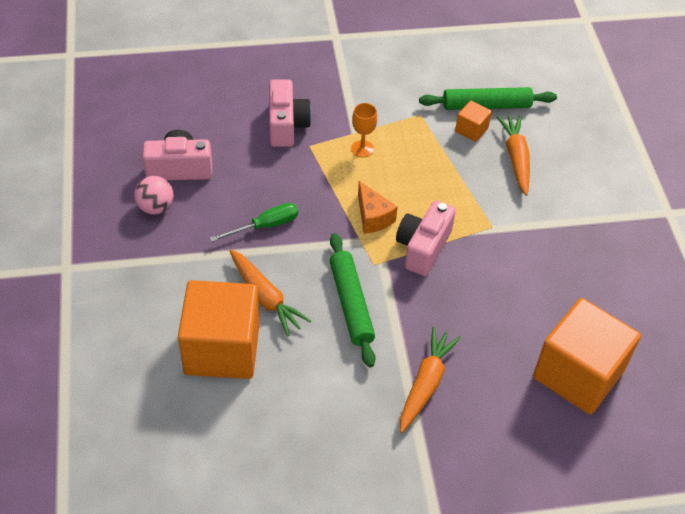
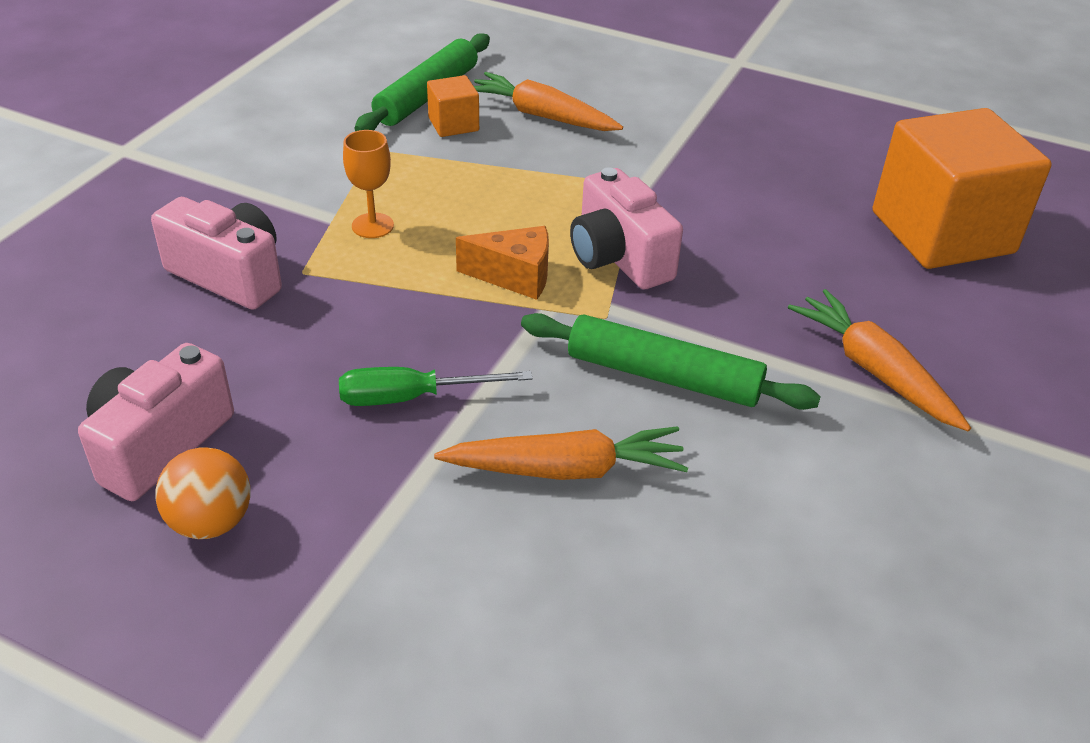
camera: 55 degrees left, 10 degrees down
pink ball [134,176,174,214] -> orange ball [155,447,251,539]
orange cube [178,280,260,379] -> none
green screwdriver [209,203,298,242] -> green screwdriver turned 105 degrees counterclockwise [339,367,533,406]

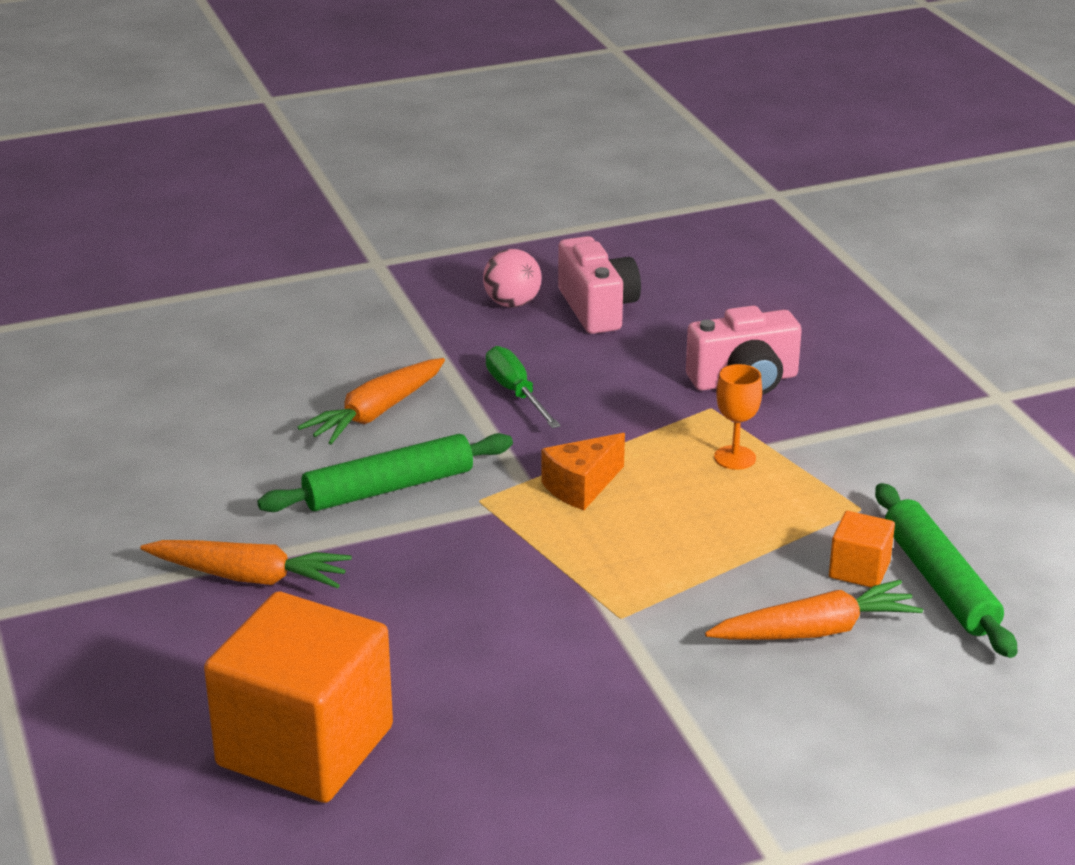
camera: 135 degrees right, 10 degrees down
orange ball [155,447,251,539] -> pink ball [483,249,542,307]
green screwdriver [339,367,533,406] -> green screwdriver turned 60 degrees counterclockwise [486,346,561,428]
pink camera [570,167,683,289] -> none

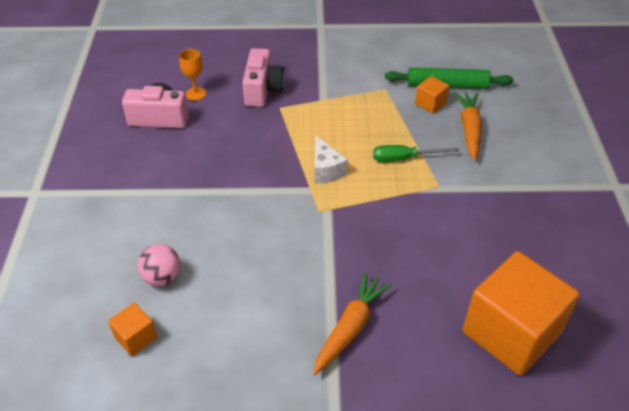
camera: 70 degrees left, 15 degrees up
green rolling pin [257,433,513,512] -> none
orange carrot [298,358,445,445] -> none
pink ball [483,249,542,307] -> pink ball moved to [137,244,181,286]
green screwdriver [486,346,561,428] -> green screwdriver moved to [373,145,459,162]
orange cheese [542,433,625,510] -> white cheese [315,135,348,184]
orange goblet [714,364,762,470] -> orange goblet moved to [179,49,206,101]
none -> orange cube [108,303,157,356]

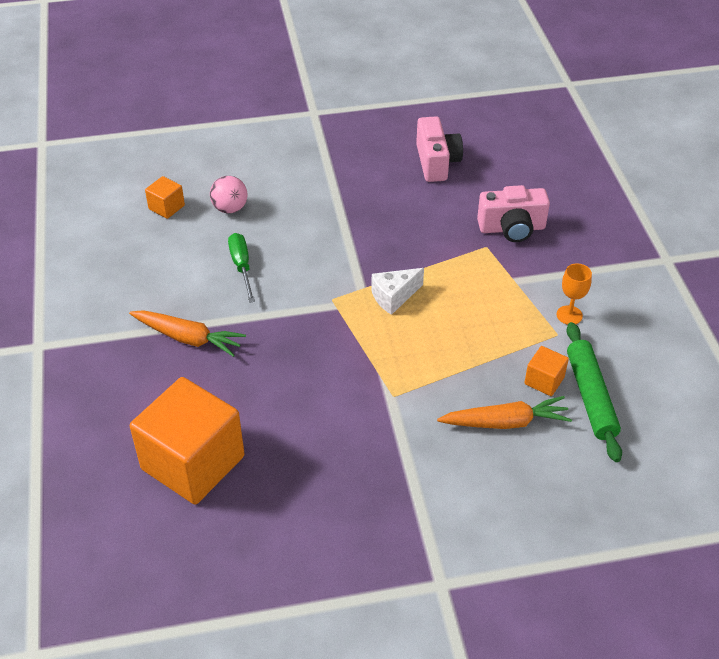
camera: 80 degrees right, 0 degrees up
orange goblet [179,49,206,101] -> orange goblet moved to [556,263,592,325]
green screwdriver [373,145,459,162] -> green screwdriver moved to [228,233,255,303]

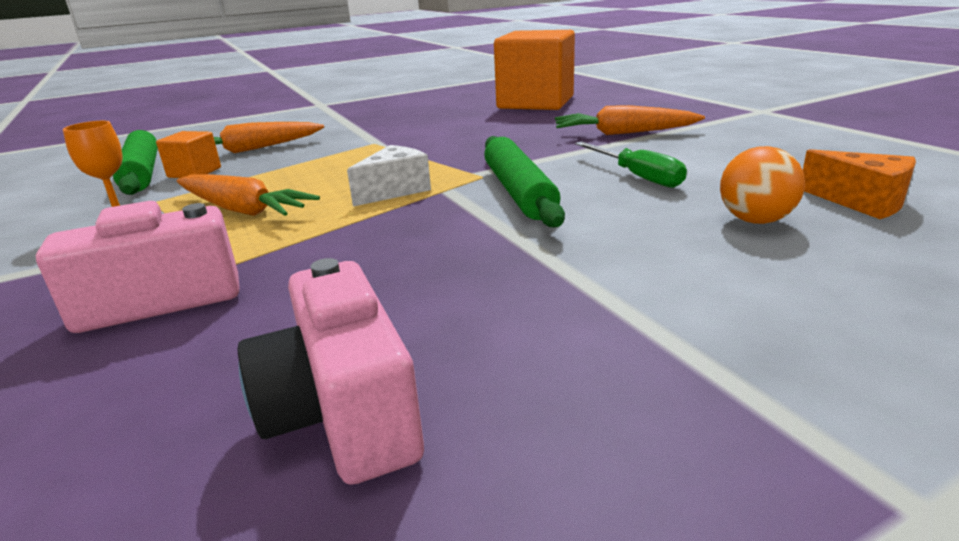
camera: 165 degrees right, 20 degrees down
orange cube [145,176,185,219] -> orange cheese [803,149,916,219]
pink ball [210,176,247,213] -> orange ball [720,146,805,224]
none -> orange carrot [176,174,320,216]
none -> green rolling pin [484,136,565,227]

